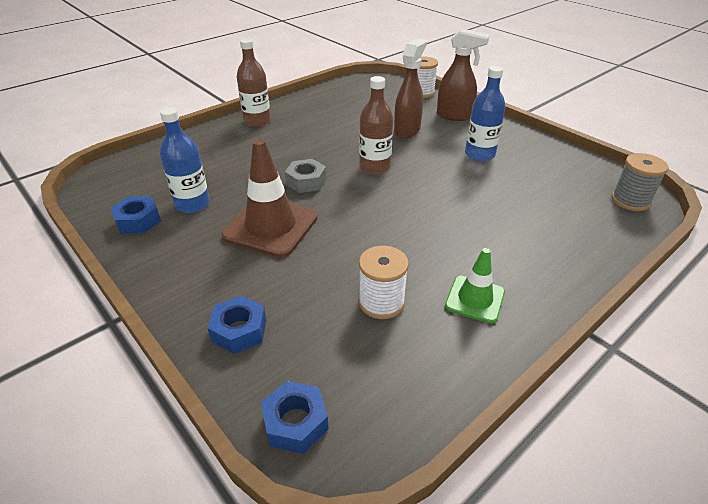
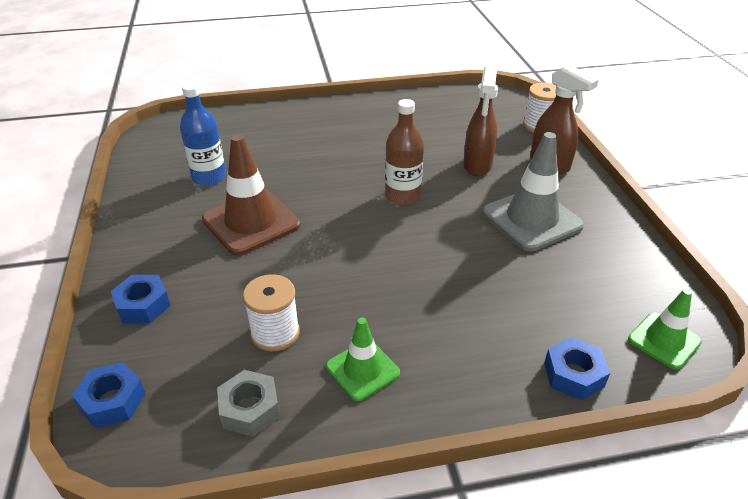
camera: 30 degrees right, 0 degrees up
blue nut [111,196,161,233] -> blue nut moved to [544,337,610,401]
brown bottle [237,38,271,127] -> none
grey nut [285,159,326,193] -> grey nut moved to [217,370,280,437]
brown spray bottle [394,38,427,139] -> brown spray bottle turned 135 degrees clockwise [463,66,498,176]
blue bottle [465,66,506,161] -> grey traffic cone [482,132,584,252]
grey spool [611,153,668,211] -> green traffic cone [628,289,702,370]

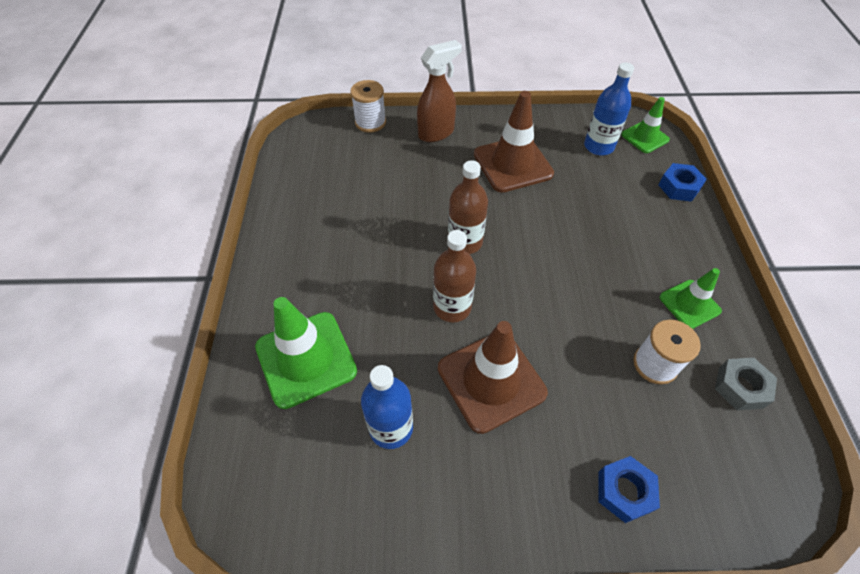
camera: 80 degrees left, 15 degrees up
blue nut [72,362,146,428] -> none
brown spray bottle [463,66,498,176] -> none
grey traffic cone [482,132,584,252] -> brown traffic cone [474,91,554,193]
none -> green traffic cone [255,297,357,409]
none -> brown bottle [433,230,476,322]
none -> blue bottle [584,63,634,155]

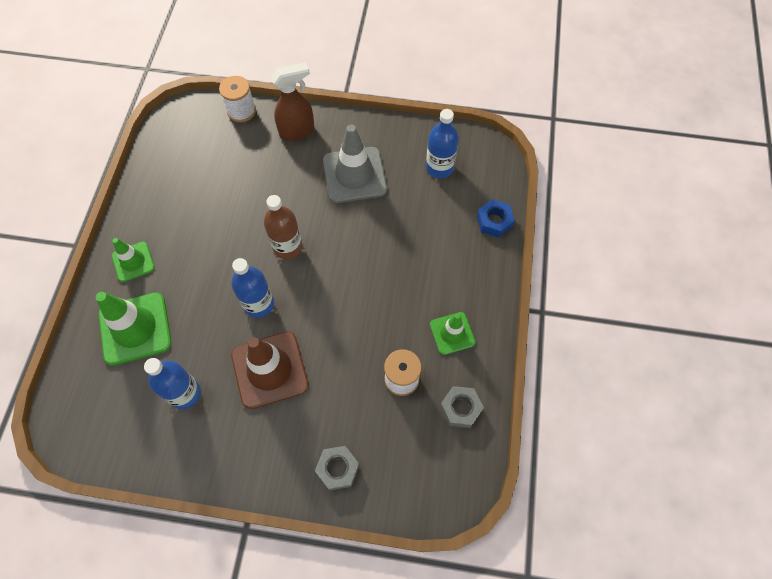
camera: 10 degrees right, 10 degrees up
brown bottle [433,230,476,322] -> blue bottle [231,258,274,318]
brown traffic cone [474,91,554,193] -> grey traffic cone [323,124,387,203]
blue nut [599,456,660,523] -> grey nut [315,446,360,491]
green traffic cone [621,97,670,153] -> green traffic cone moved to [112,238,155,282]

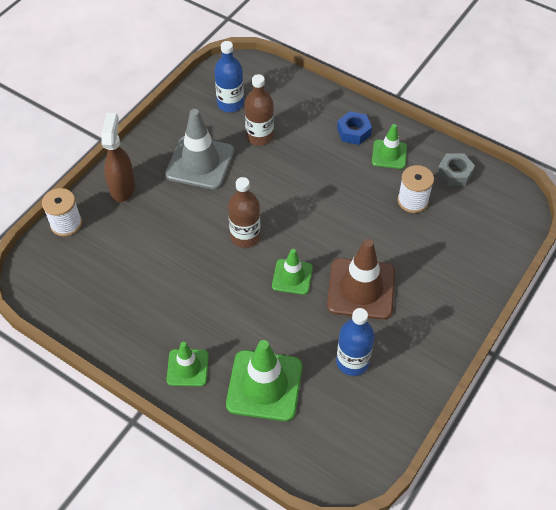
camera: 65 degrees left, 10 degrees down
blue bottle [231,258,274,318] -> green traffic cone [272,249,313,295]
grey nut [315,446,360,491] -> none
blue nut [477,199,515,238] -> blue nut moved to [337,111,372,145]
none -> brown bottle [245,74,274,146]

